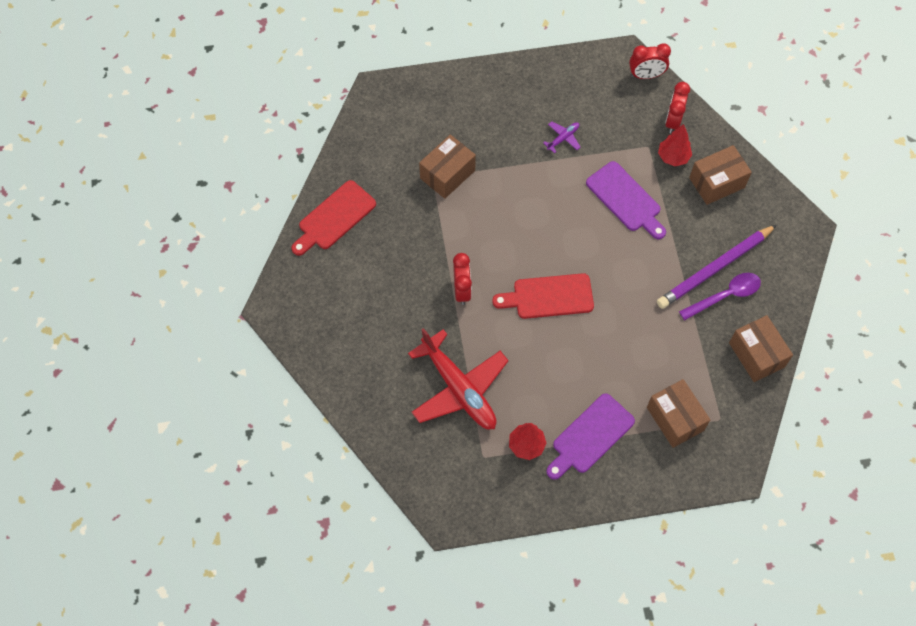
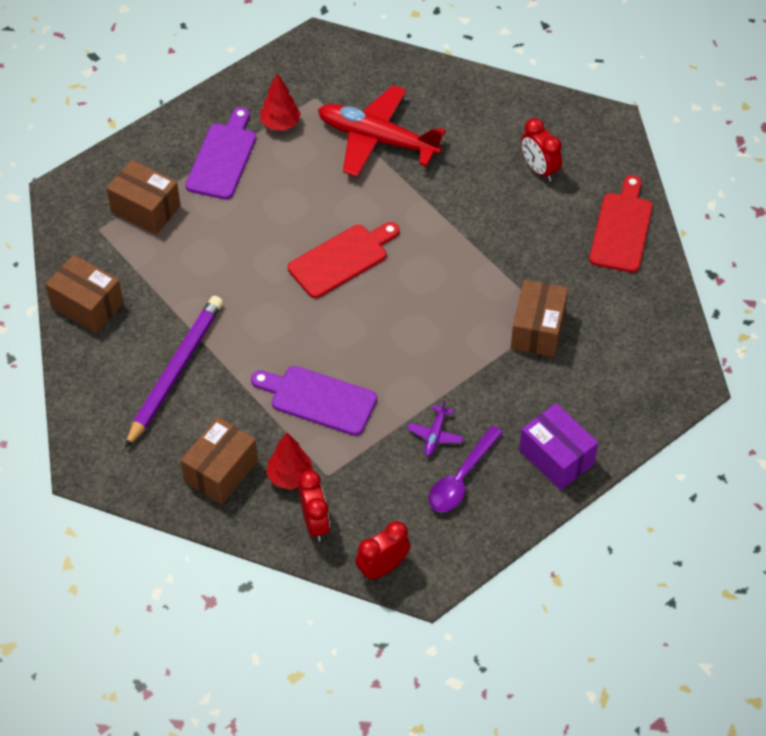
camera: 150 degrees right, 10 degrees down
red clock [453,253,472,305] -> red clock moved to [521,118,562,181]
purple spoon [679,273,761,321] -> purple spoon moved to [429,426,503,512]
none -> purple box [519,403,598,490]

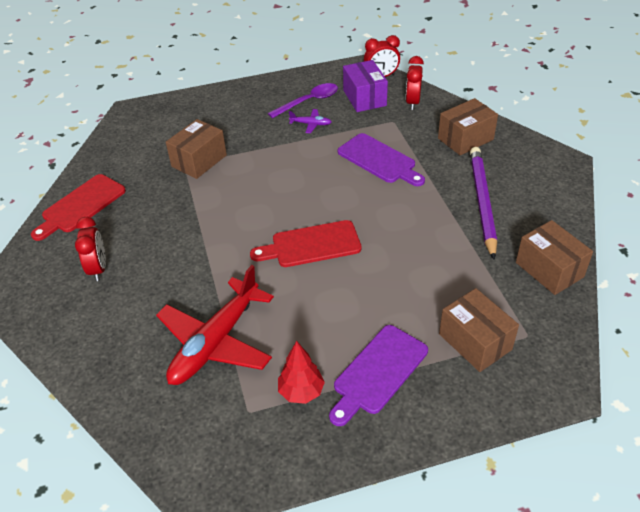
camera: 155 degrees left, 10 degrees down
purple pencil [125,296,223,448] -> purple pencil turned 135 degrees clockwise [470,147,497,260]
red tree [267,432,314,490] -> none
red plane [318,85,446,177] -> red plane turned 75 degrees clockwise [156,265,274,385]
purple plane [407,399,463,456] -> purple plane turned 60 degrees clockwise [289,109,331,133]
purple box [519,403,598,490] -> purple box moved to [343,60,388,112]

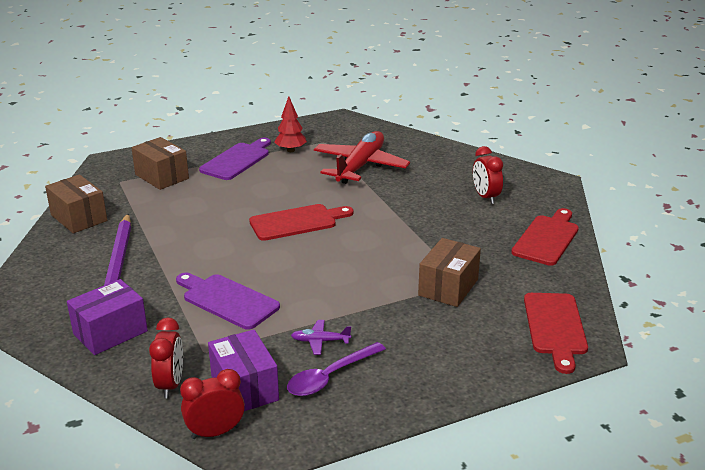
camera: 170 degrees right, 15 degrees down
brown box [438,98,498,155] -> purple box [67,279,148,355]
none -> red cutting board [524,293,588,374]

